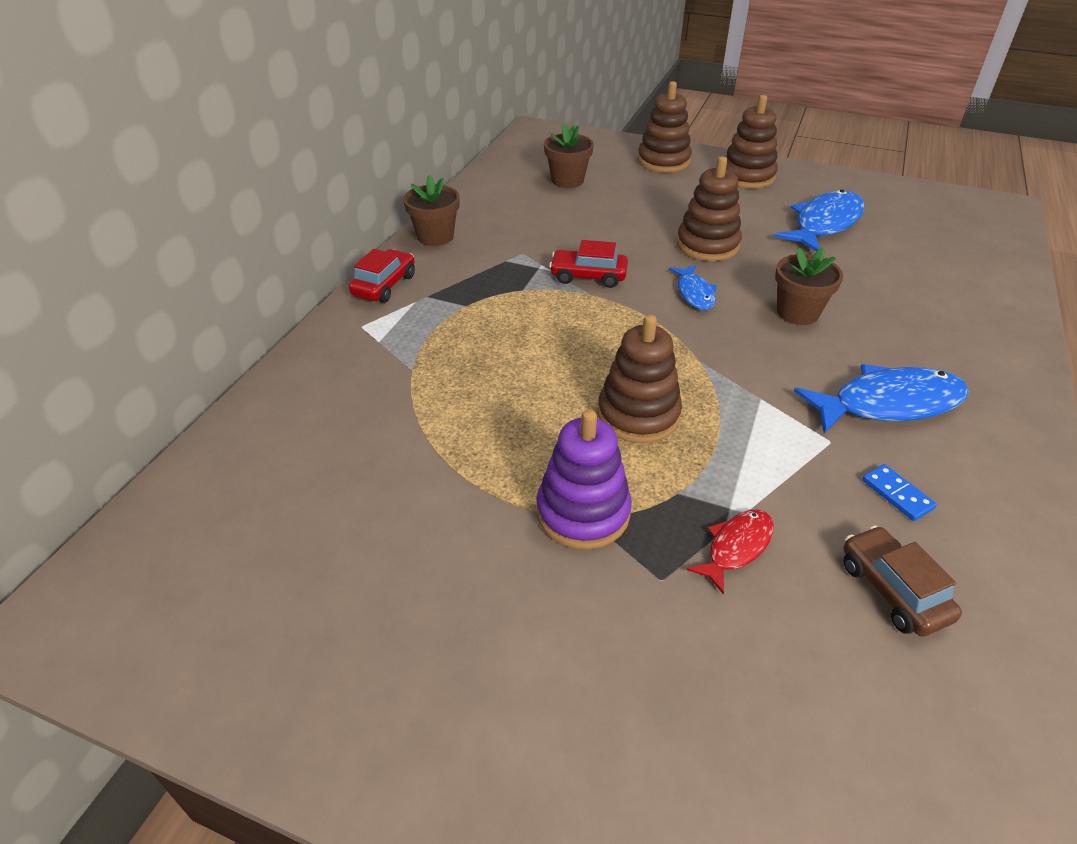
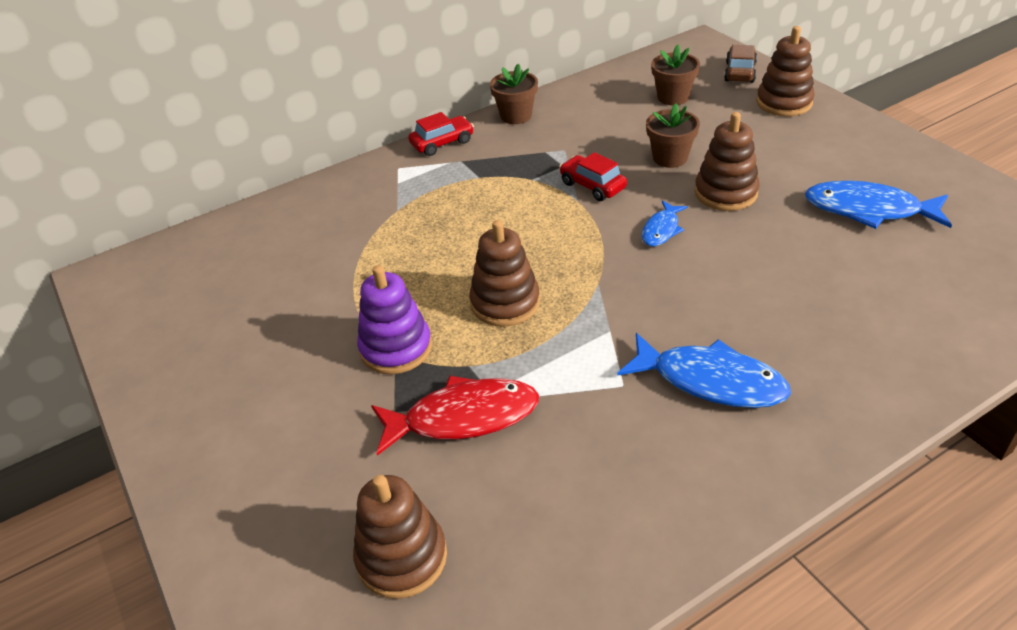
camera: 40 degrees right, 0 degrees up
red fish [686,510,774,594] -> red fish [371,376,539,456], size x1.82
brown stacking toy [725,95,778,189] -> brown stacking toy moved to [353,475,447,599]
blue fish [774,190,865,252] -> blue fish turned 150 degrees counterclockwise [805,181,952,229]
brown flower pot [775,248,843,325] -> brown flower pot moved to [646,104,700,168]
brown car [843,525,962,637] -> brown car moved to [724,45,757,83]
blue domino [862,464,937,521] -> none

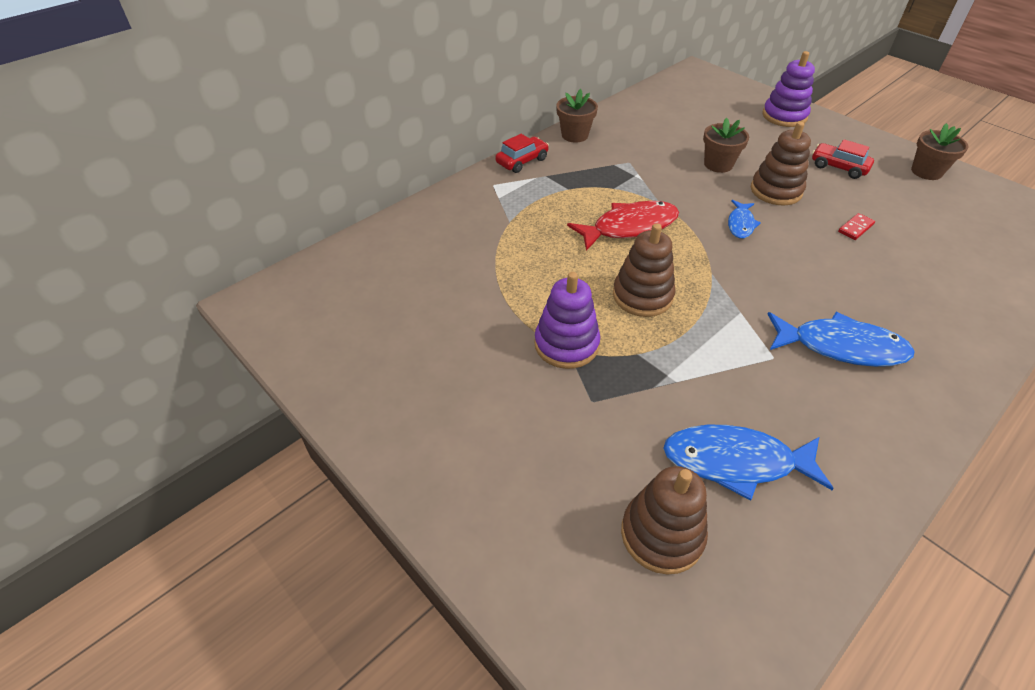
camera: 15 degrees left, 5 degrees up
red fish [371,376,539,456] -> red fish moved to [567,201,679,251]
red car [559,152,627,201] -> red car moved to [812,139,874,179]
brown flower pot [651,44,700,105] -> brown flower pot moved to [911,123,969,180]
brown car [724,45,757,83] -> none
brown stacking toy [756,26,815,116] -> purple stacking toy [762,51,815,127]
blue fish [805,181,952,229] -> blue fish moved to [663,425,834,501]
none -> red domino [838,213,875,240]

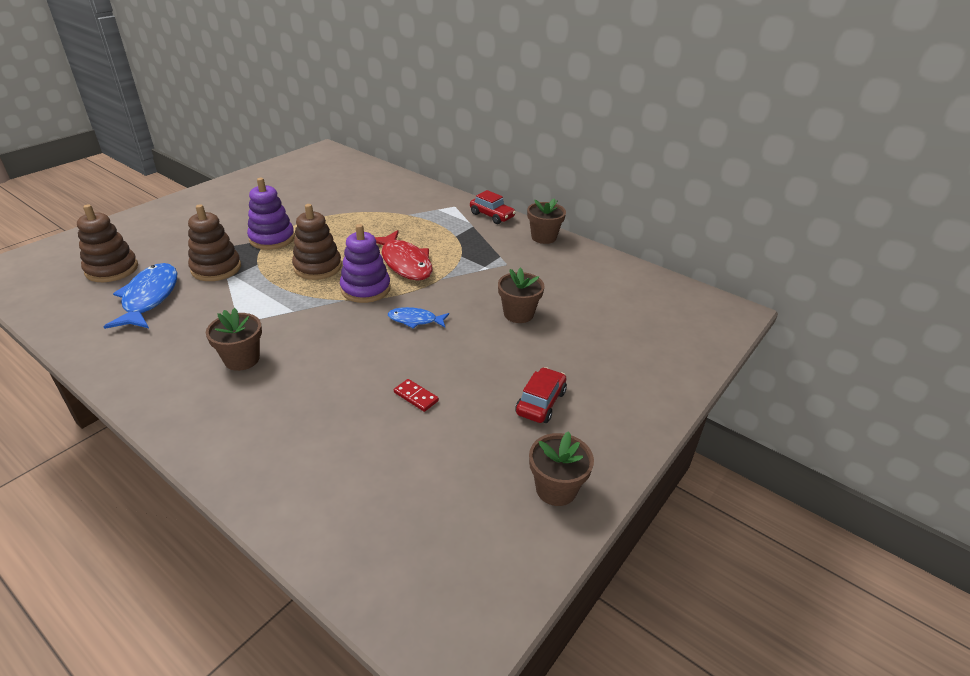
camera: 80 degrees right, 10 degrees down
brown stacking toy [751,121,811,205] -> brown stacking toy moved to [188,204,241,281]
purple stacking toy [762,51,815,127] -> purple stacking toy moved to [340,224,391,303]
blue fish [767,312,915,367] -> brown flower pot [206,308,262,371]

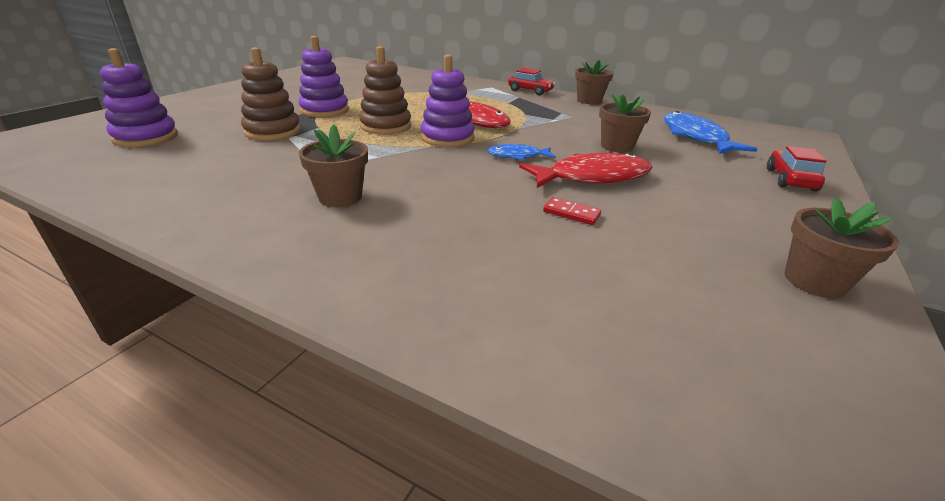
camera: 10 degrees left, 5 degrees down
brown stacking toy [77,204,138,282] -> purple stacking toy [100,48,178,147]
blue fish [103,263,177,329] -> blue fish moved to [664,111,757,154]
red car [515,367,567,423] -> red car moved to [767,146,827,192]
none -> red fish [519,153,653,188]

